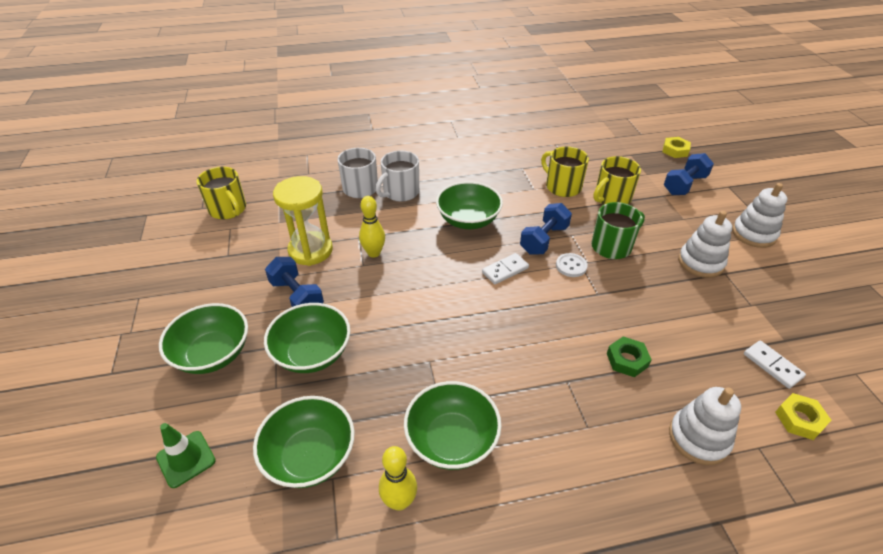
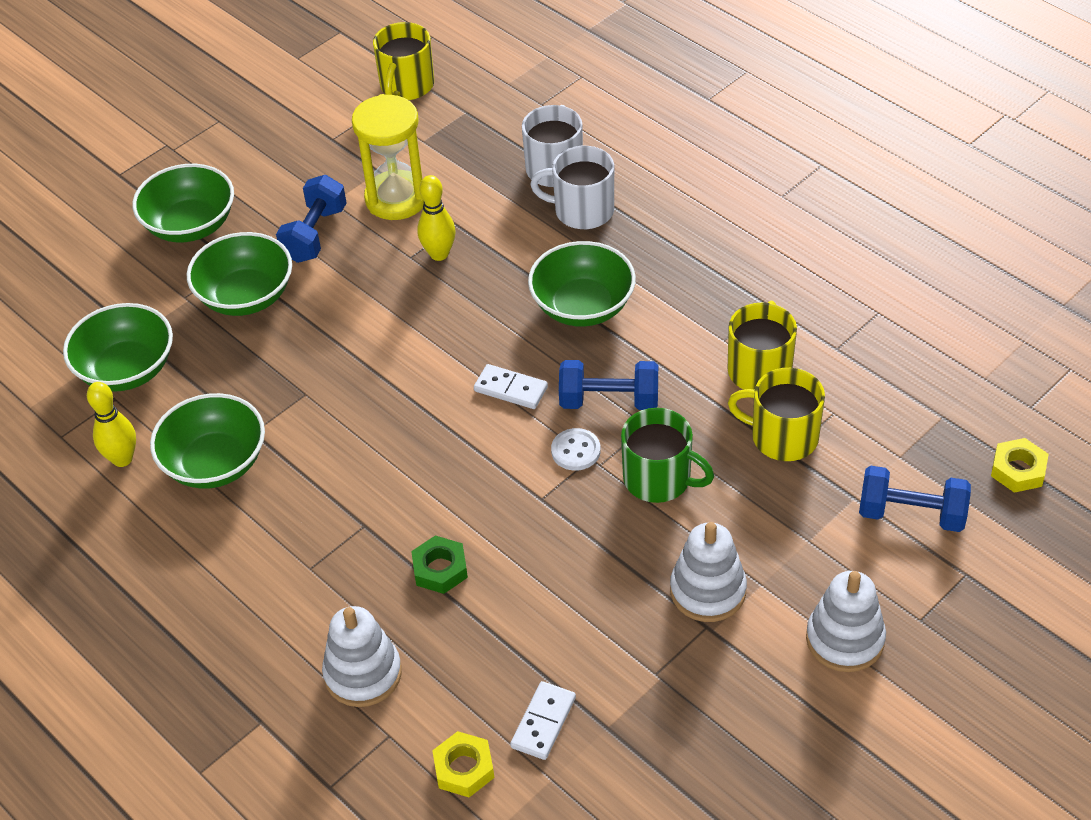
camera: 60 degrees right, 5 degrees up
green traffic cone [156,423,216,488] -> none

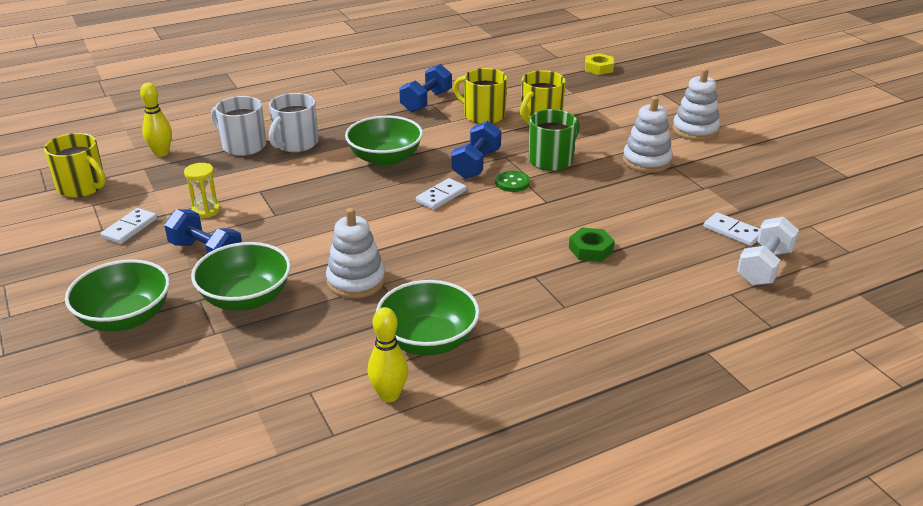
camera: 75 degrees left, 15 degrees down
green bowl [63,303,173,392] -> none
white stacking toy [322,606,402,707] -> white stacking toy moved to [326,208,385,299]
yellow hourglass [352,94,424,220] -> yellow hourglass [184,163,220,218], size x0.52
yellow bowling pin [417,175,455,261] -> yellow bowling pin moved to [140,83,172,157]
yellow nut [432,731,494,797] -> white dumbbell [737,217,799,286]
white button [551,428,601,471] -> green button [495,170,530,192]
blue dumbbell [859,466,971,532] -> blue dumbbell moved to [399,64,452,112]
none -> white domino [100,208,157,244]

